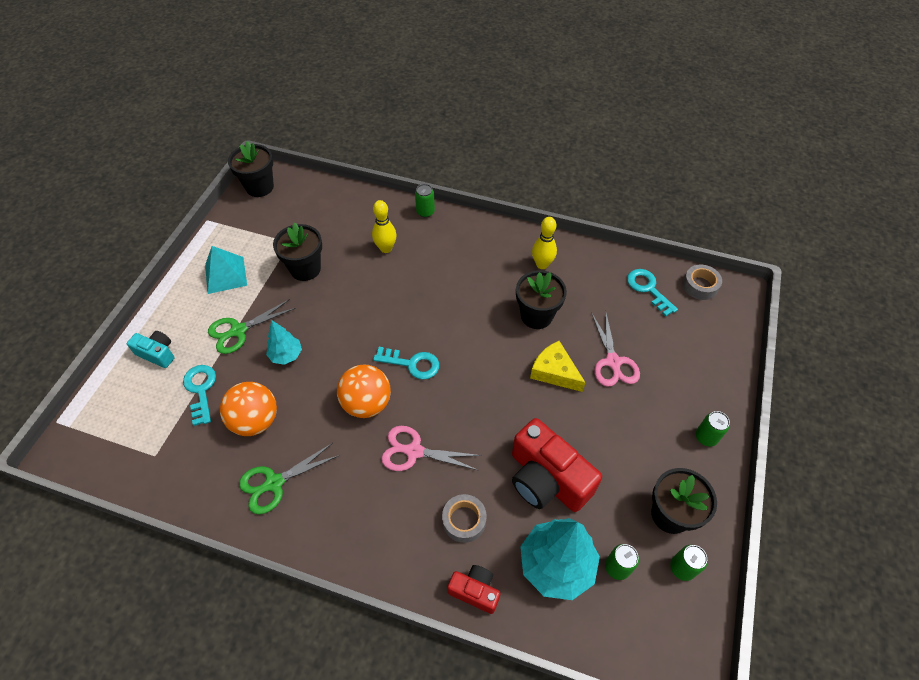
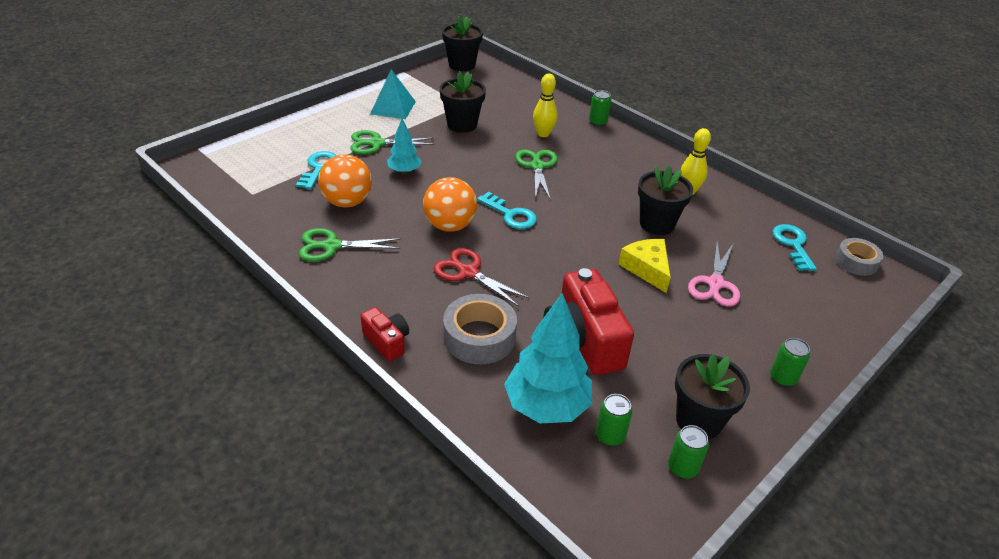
camera: 25 degrees right, 15 degrees down
turquoise camera [127,331,175,368] -> none
pink scissors [381,426,482,471] -> red scissors [434,248,530,307]
grey tape [442,494,487,543] -> grey tape [443,294,517,364], size x1.53
red camera [448,565,500,614] -> red camera moved to [361,307,409,361]
none -> green scissors [515,150,558,200]

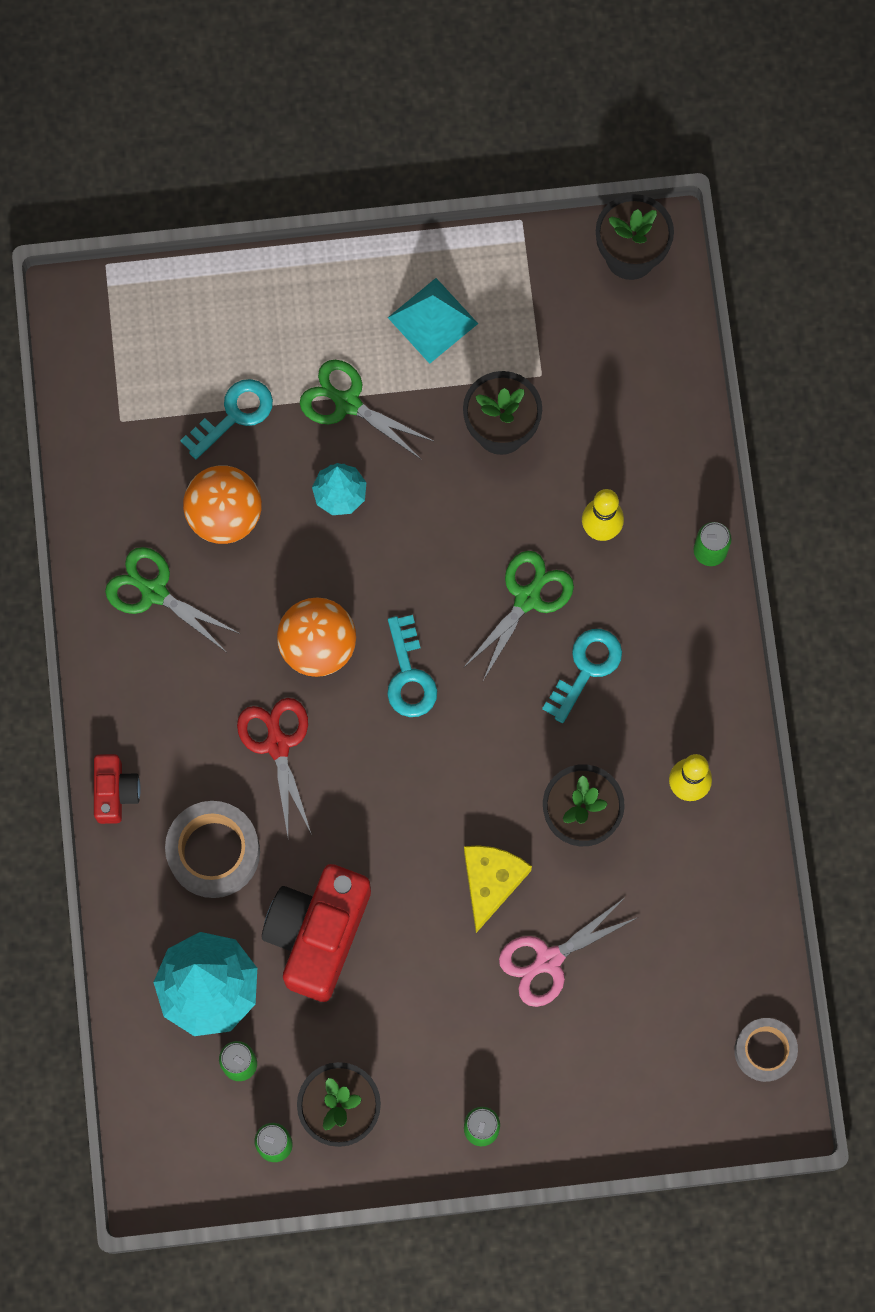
camera: 40 degrees right, 35 degrees up
turquoise key [773,224,817,271] -> turquoise key moved to [542,629,622,723]

